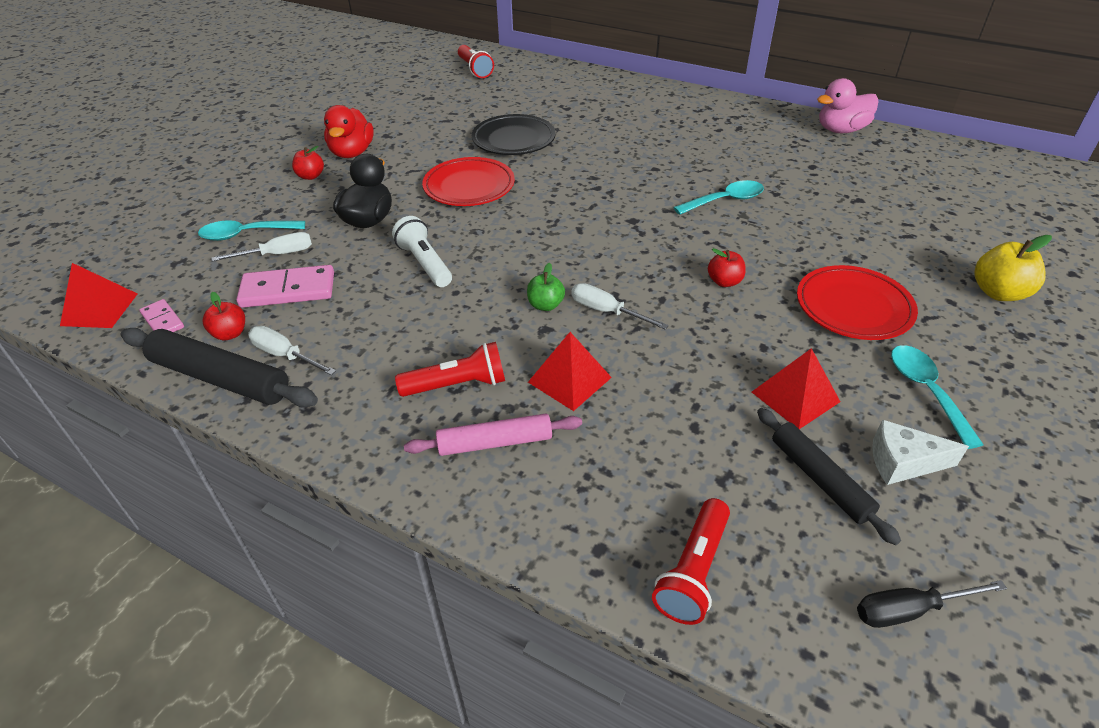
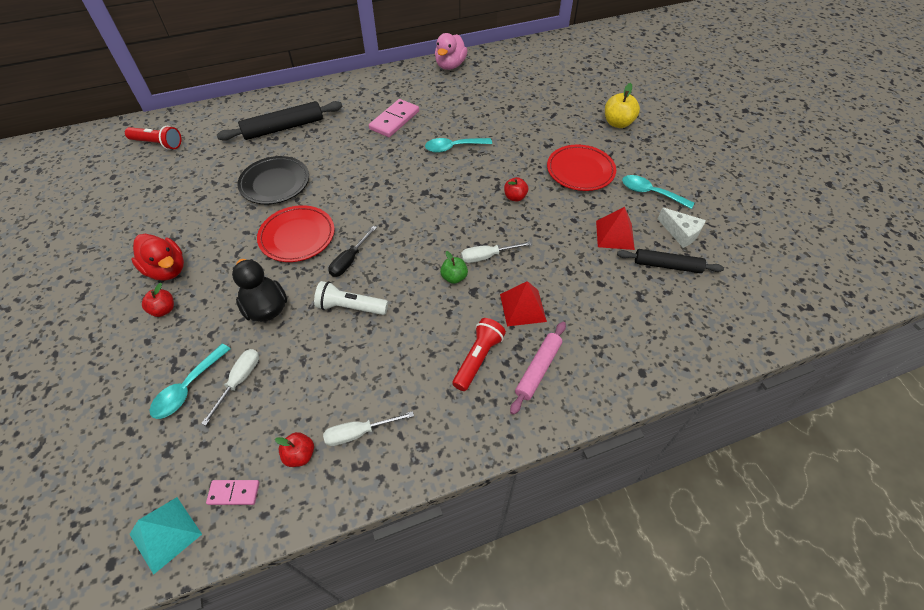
camera: 50 degrees left, 10 degrees up
red pyramid [60,263,137,328] -> turquoise pyramid [129,497,202,575]
black rolling pin [121,328,318,408] -> black rolling pin moved to [217,101,342,141]
pink domino [236,265,334,308] -> pink domino moved to [369,99,419,137]
red flashlight [652,498,730,625] -> none
turquoise spoon [673,180,764,215] -> turquoise spoon turned 120 degrees counterclockwise [425,138,492,153]
black screwdriver [857,580,1007,628] -> black screwdriver moved to [328,226,377,277]
white cheese [872,420,969,485] -> white cheese turned 90 degrees counterclockwise [658,207,706,248]

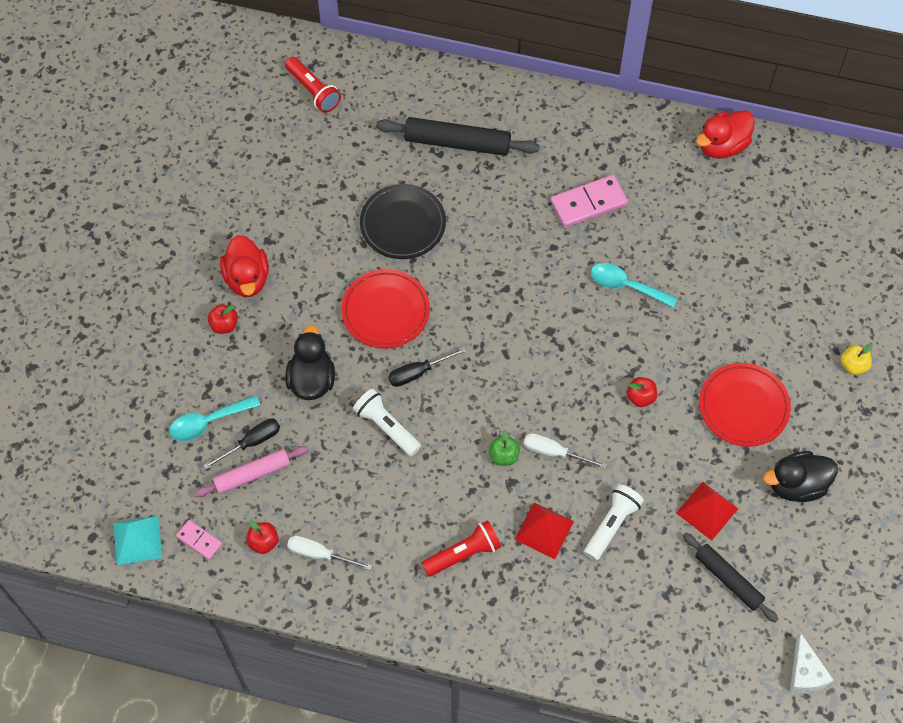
camera: 35 degrees right, 10 degrees up
white screwdriver [201,349,259,426] -> black screwdriver [203,418,280,469]
pink duck [435,33,468,70] -> red duck [696,110,755,158]
pink rolling pin [510,322,566,415] -> pink rolling pin moved to [194,446,308,497]
yellow apple [605,83,640,128] -> yellow apple [841,344,873,375], size x0.63
turquoise spoon [622,175,694,209] -> black duck [763,451,838,502]
white cheese [658,207,706,248] -> white cheese moved to [790,633,833,693]
none -> white flashlight [584,484,644,561]

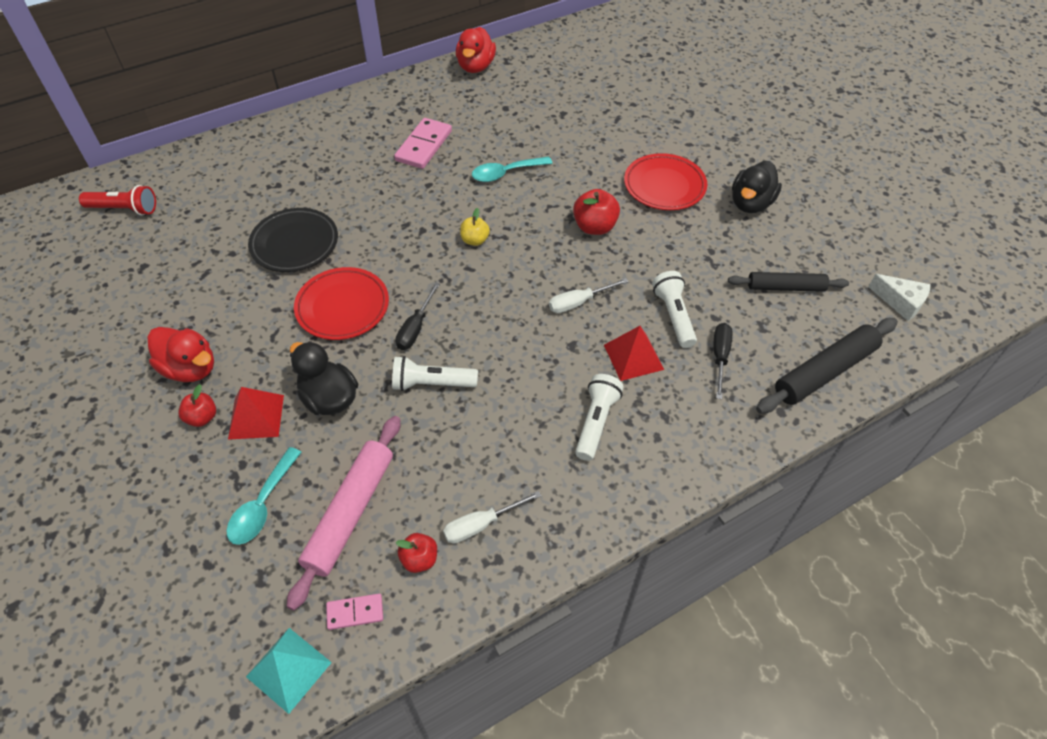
camera: 45 degrees left, 10 degrees down
pink rolling pin [194,446,308,497] -> pink rolling pin [287,416,400,610], size x1.50
black screwdriver [203,418,280,469] -> black screwdriver moved to [714,323,732,399]
black rolling pin [376,117,540,156] -> black rolling pin moved to [756,318,898,414]
red flashlight [422,520,501,577] -> white flashlight [575,374,624,461]
green apple [489,430,520,466] -> none
red apple [627,377,657,407] -> red apple [573,189,620,235], size x1.58
red pyramid [676,482,738,541] -> red pyramid moved to [228,387,284,440]
yellow apple [841,344,873,375] -> yellow apple moved to [460,208,490,246]

